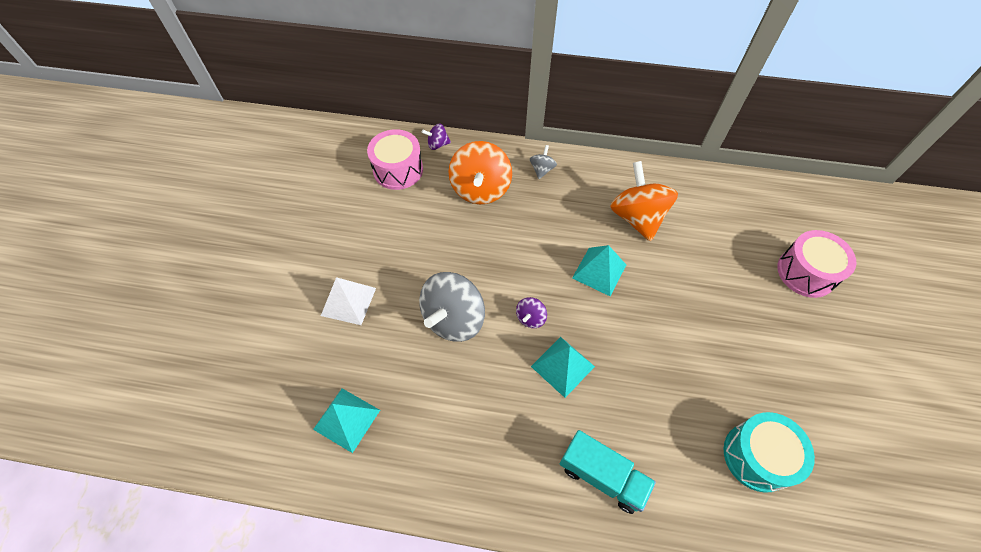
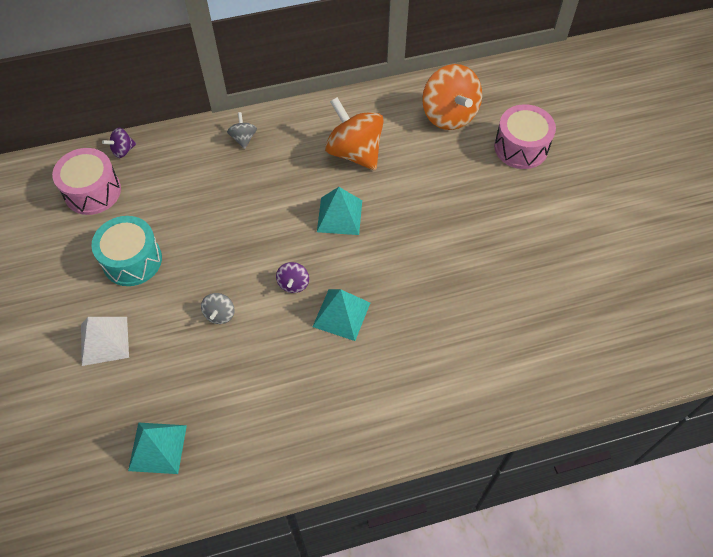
camera: 25 degrees left, 0 degrees up
grey spinning top [419,272,485,342] -> grey spinning top [201,293,235,324], size x0.46
orange spinning top [449,141,512,204] -> orange spinning top moved to [422,64,482,130]
turquoise truck [560,430,656,514] -> none
turquoise drum [723,412,815,493] -> turquoise drum moved to [91,216,162,286]

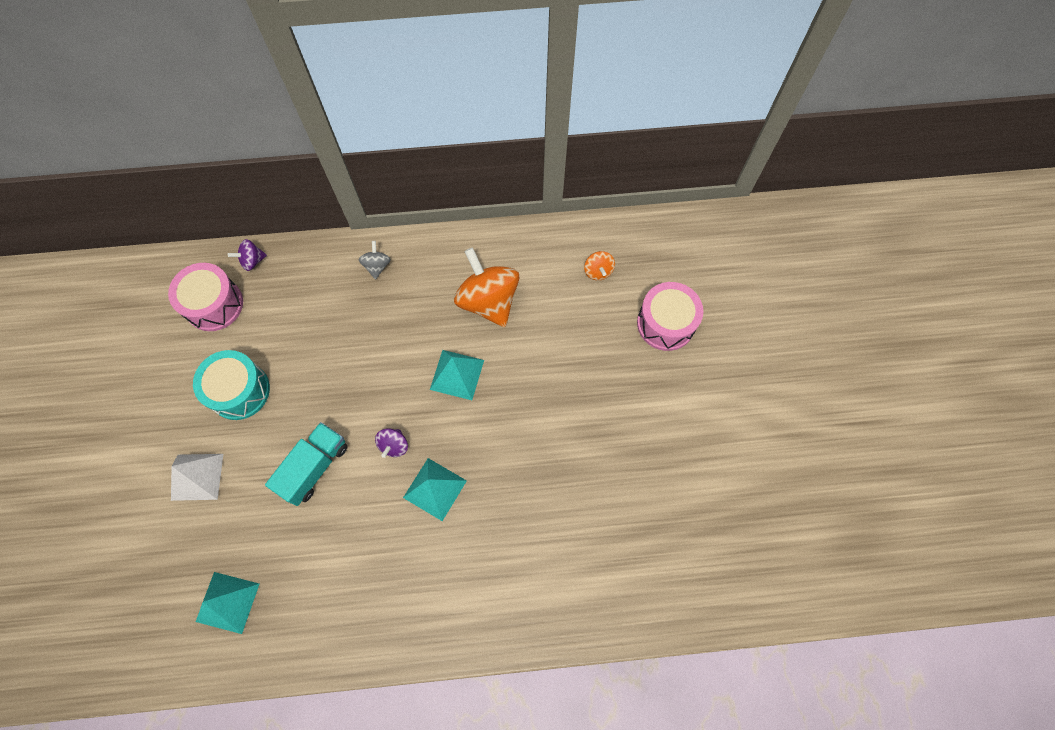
camera: 10 degrees right, 10 degrees up
grey spinning top [201,293,235,324] -> turquoise truck [265,422,348,506]
orange spinning top [422,64,482,130] -> orange spinning top [584,251,615,280], size x0.46

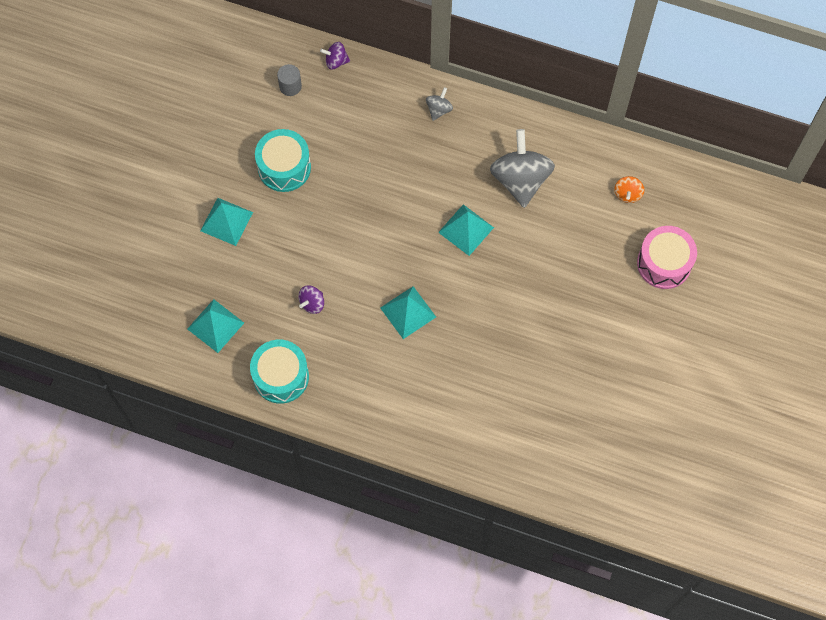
camera: 25 degrees right, 0 degrees up
pink drum [168,263,243,331] -> grey cylinder [277,64,302,96]
white pyramid [171,454,223,501] -> turquoise pyramid [200,198,253,246]
turquoise truck [265,422,348,506] -> none
purple spinning top [375,429,408,458] -> purple spinning top moved to [298,285,324,314]
orange spinning top [454,247,519,327] -> grey spinning top [490,129,555,208]
none -> turquoise drum [250,340,309,404]

